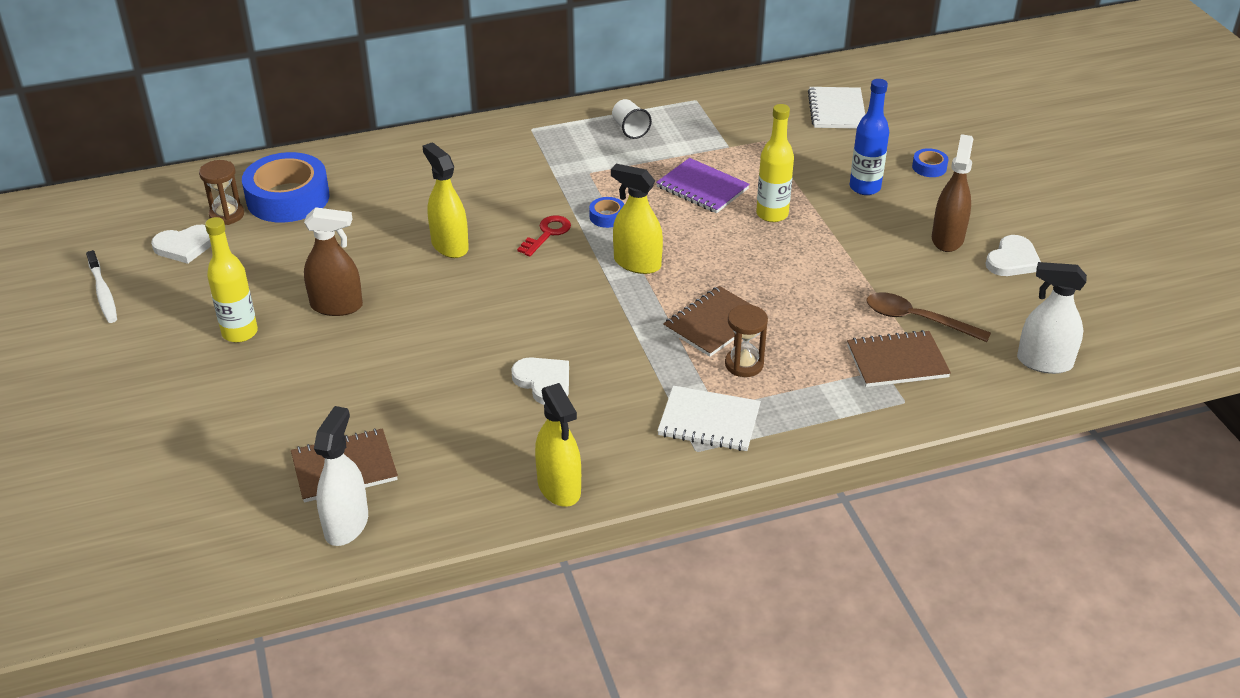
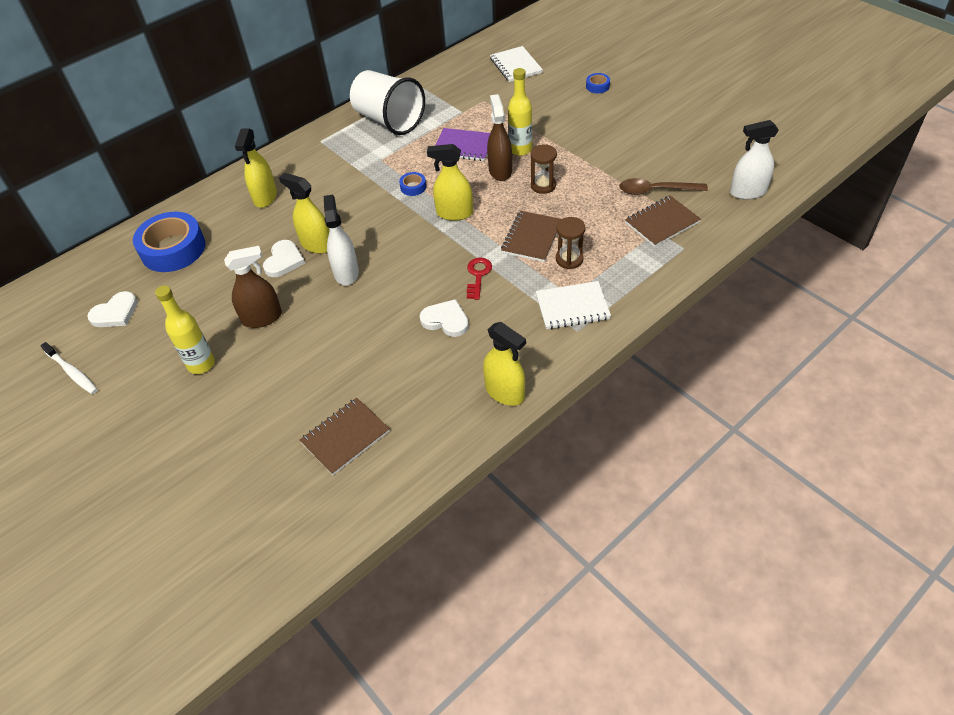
camera: 20 degrees left, 10 degrees up
brown hourglass [199,160,244,225] -> brown hourglass moved to [530,144,557,194]
white spray bottle [314,406,368,546] -> white spray bottle moved to [324,195,359,285]
red key [517,215,571,257] -> red key moved to [467,257,492,300]
white cup [612,99,652,139] -> white cup [350,70,425,135], size x2.35
blue bottle [850,79,889,195] -> none
brown spray bottle [932,134,973,252] -> brown spray bottle moved to [487,94,512,181]
white heart [985,235,1041,276] -> white heart moved to [263,240,305,277]
none -> yellow spray bottle [235,128,277,208]

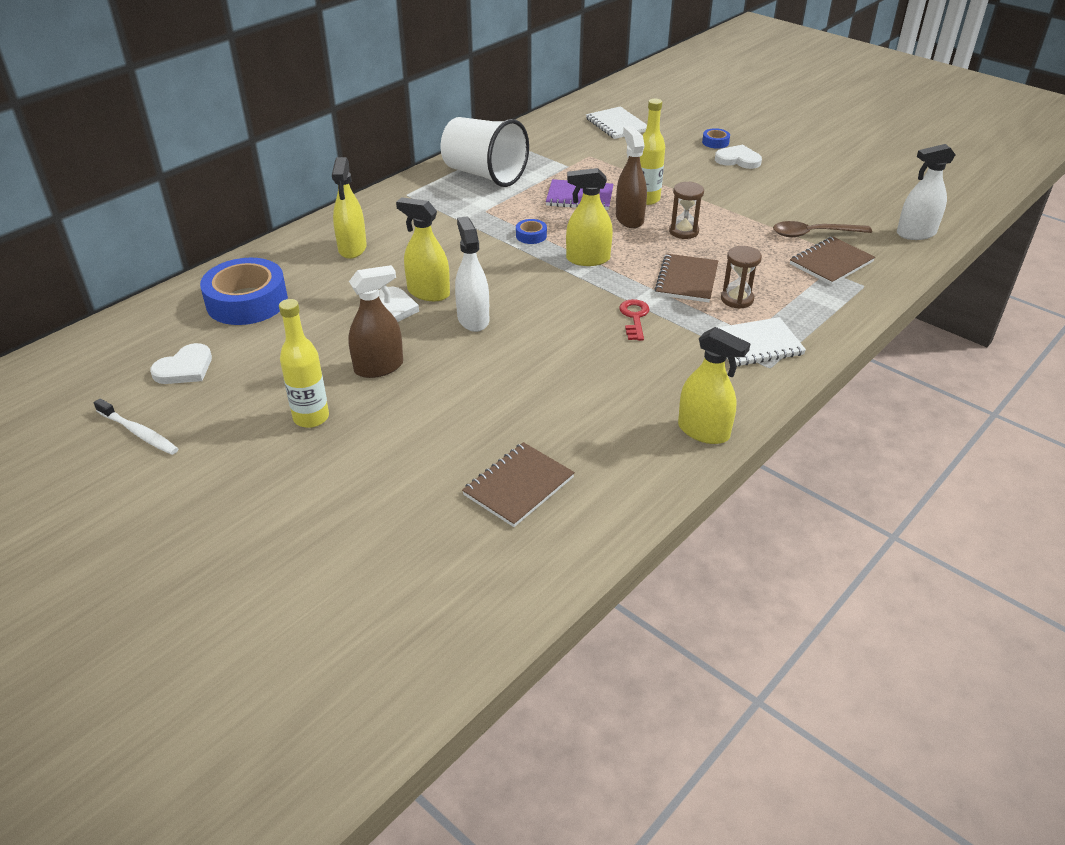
camera: 10 degrees left, 10 degrees down
white heart [419,299,469,337] -> white heart moved to [715,145,762,169]

